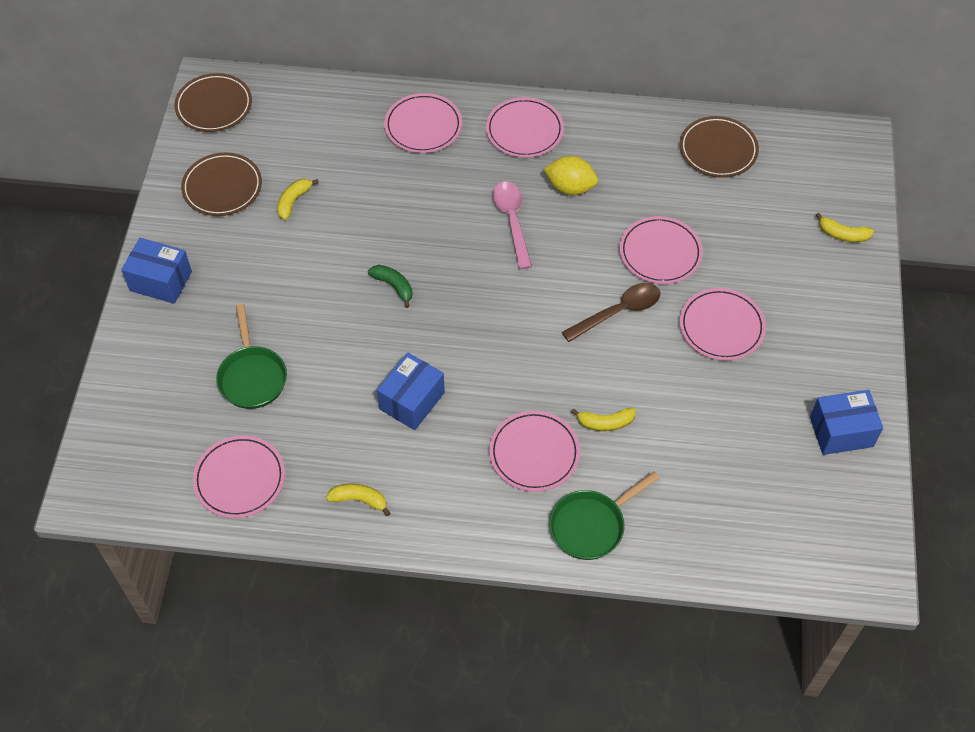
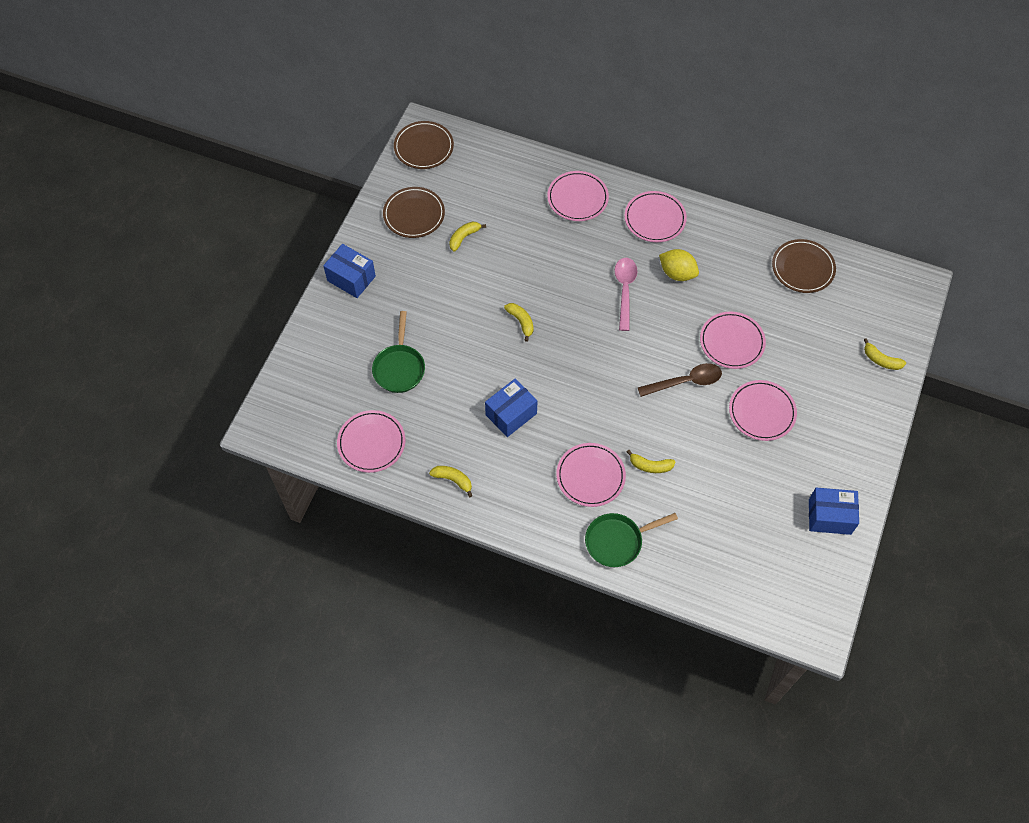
camera: 15 degrees right, 5 degrees up
green banana [368,265,412,308] -> yellow banana [504,303,534,342]

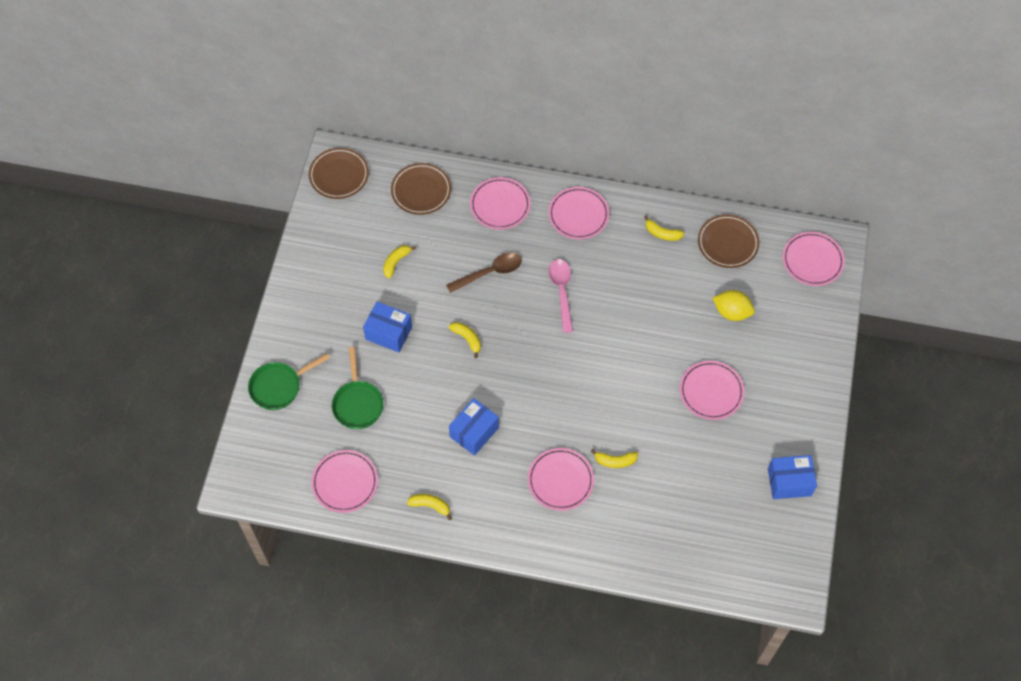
camera: 10 degrees left, 0 degrees up
blue box [323,244,376,298] -> blue box moved to [363,302,412,352]
brown plate [383,187,445,238] -> brown plate moved to [391,163,451,215]
green pan [585,513,678,567] -> green pan moved to [248,353,330,410]
brown spoon [638,363,722,397] -> brown spoon moved to [446,252,522,293]
yellow lemon [659,249,699,281] -> yellow lemon moved to [713,290,755,321]
pink plate [700,312,766,369] -> pink plate moved to [783,232,845,286]
yellow banana [864,338,906,370] -> yellow banana moved to [644,216,685,241]

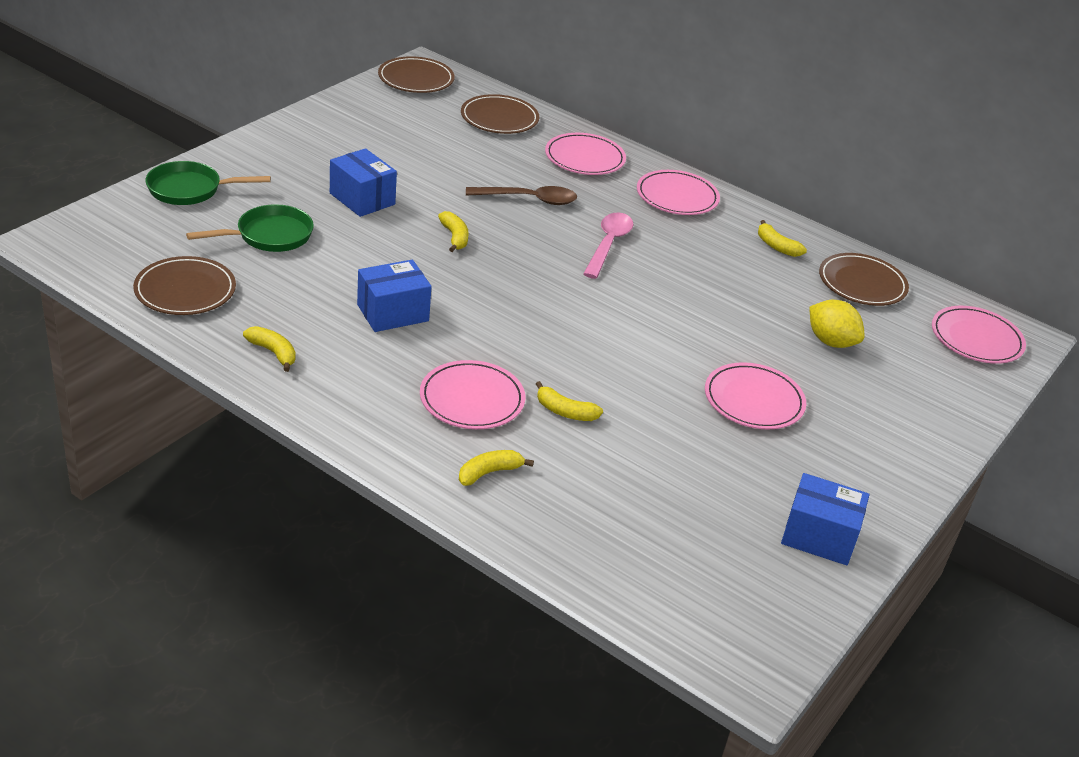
camera: 20 degrees right, 25 degrees down
pink plate [311,450,378,513] -> brown plate [133,256,236,315]
green pan [332,347,384,429] -> green pan turned 135 degrees counterclockwise [186,204,314,252]
yellow banana [383,245,416,278] -> yellow banana moved to [459,450,534,486]

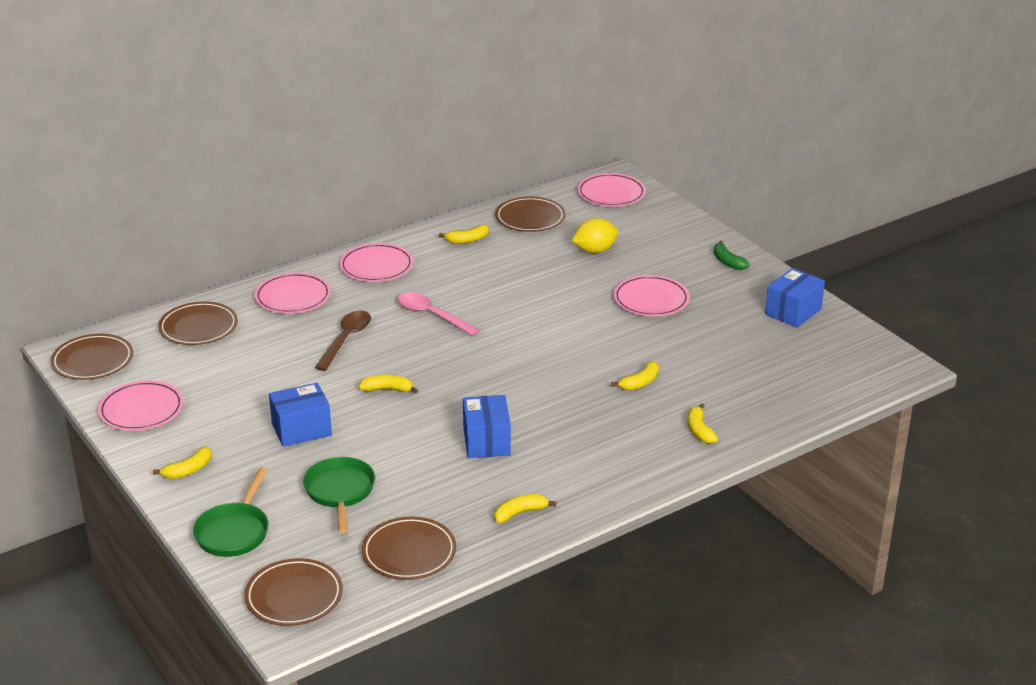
camera: 65 degrees left, 5 degrees down
pink plate [420,360,525,429] -> pink plate moved to [98,381,184,431]
none -> yellow banana [153,447,212,479]
none -> brown plate [244,558,343,626]
none -> green banana [714,241,750,270]

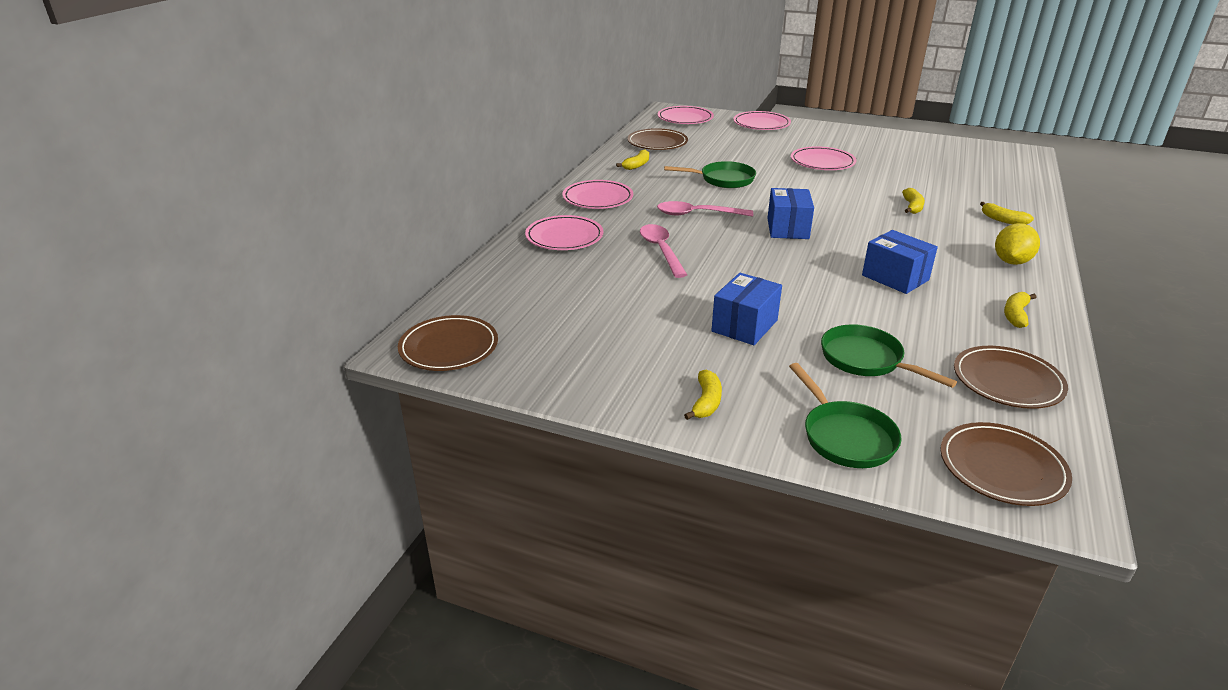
camera: 35 degrees left, 0 degrees up
pink plate [98,381,184,431] -> pink plate moved to [733,111,791,130]
brown plate [158,302,238,345] -> none
brown spoon [315,310,371,371] -> pink spoon [640,224,687,278]
yellow banana [358,374,418,394] -> none
yellow lemon [572,218,618,253] -> yellow lemon moved to [995,223,1040,265]
green banana [714,241,750,270] -> none
blue box [765,268,825,328] -> blue box moved to [767,188,814,239]
none -> green pan [664,161,756,188]

